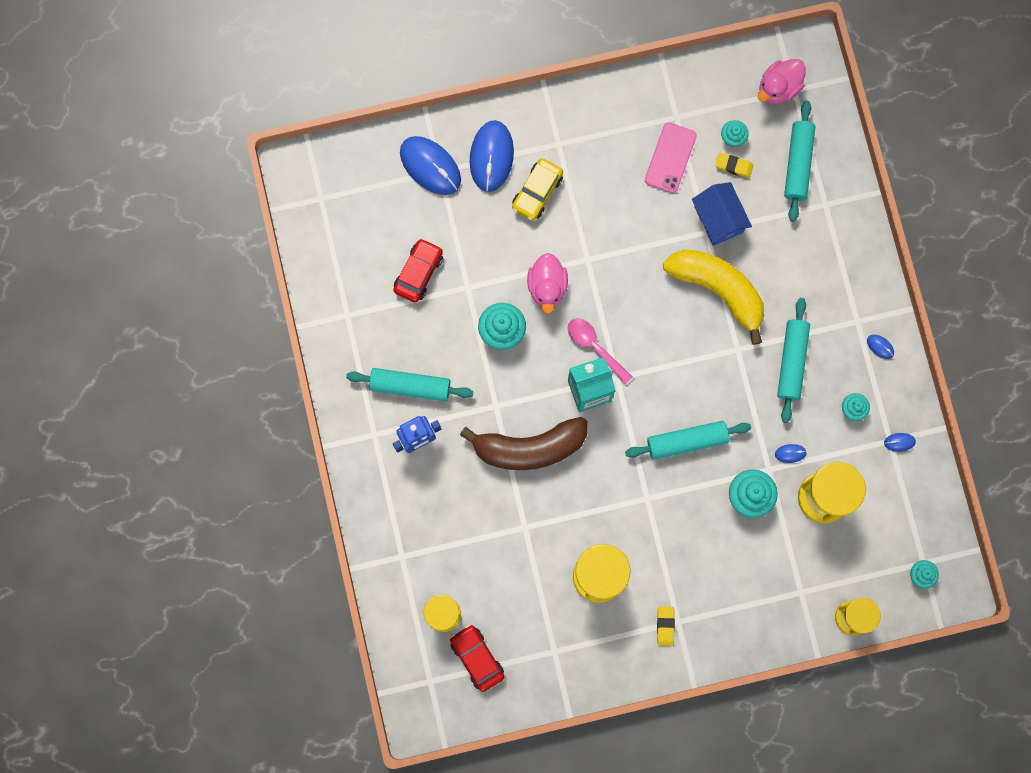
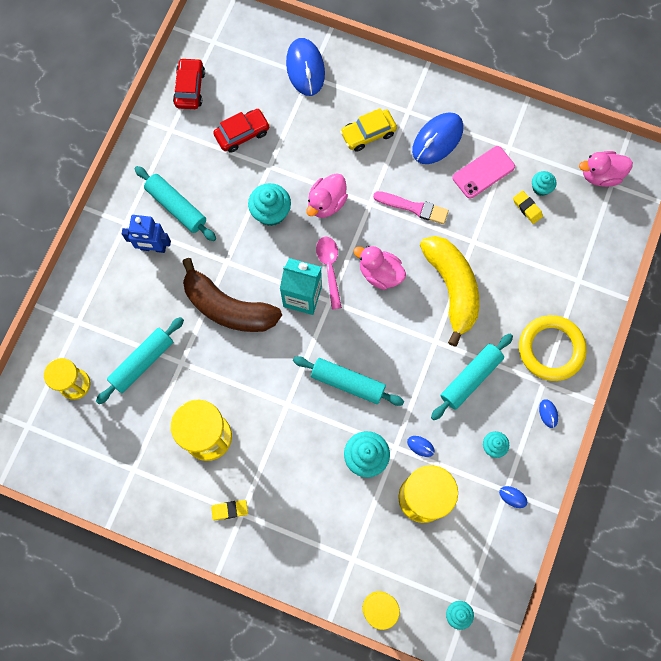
camera: 35 degrees right, 5 degrees down
red car [450,624,504,692] -> red car moved to [173,58,205,109]
blue mouse [470,120,514,192] -> blue mouse moved to [412,112,463,164]
yellow eraser [657,606,675,646] -> yellow eraser turned 45 degrees clockwise [211,500,248,520]
blue house [692,182,752,246] -> none
turquoise rolling pin [784,101,816,222] -> turquoise rolling pin moved to [96,317,184,404]
none -> pink duck [353,246,406,290]
none -> pink brush [373,191,449,224]
none -> yellow ring [519,315,587,381]

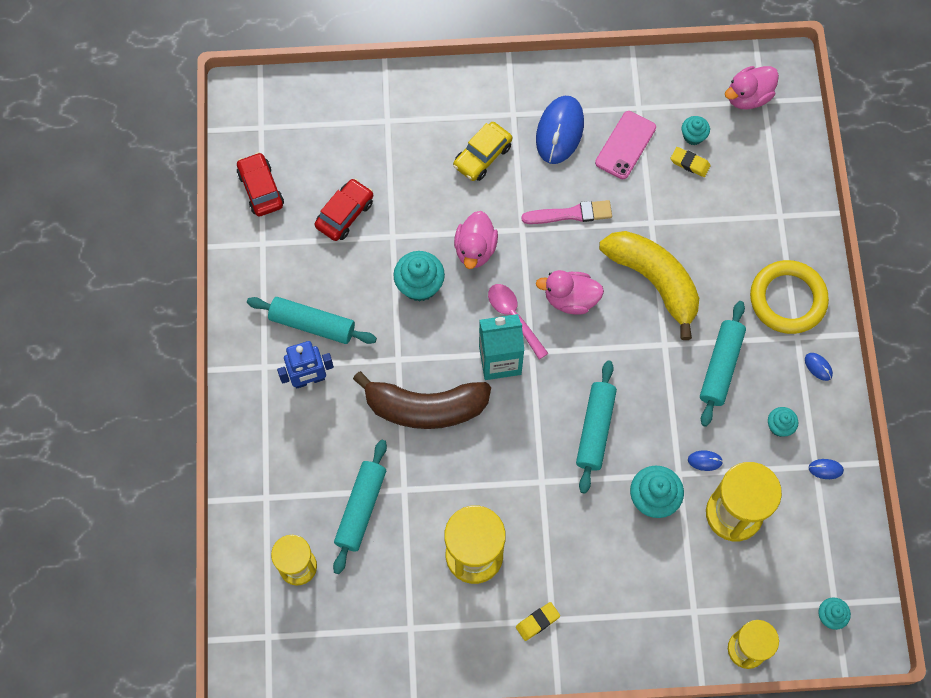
camera: 25 degrees left, 5 degrees down
blue mouse [286,38,325,96] -> none
turquoise rolling pin [293,356,404,406] -> turquoise rolling pin turned 75 degrees counterclockwise [576,360,617,494]

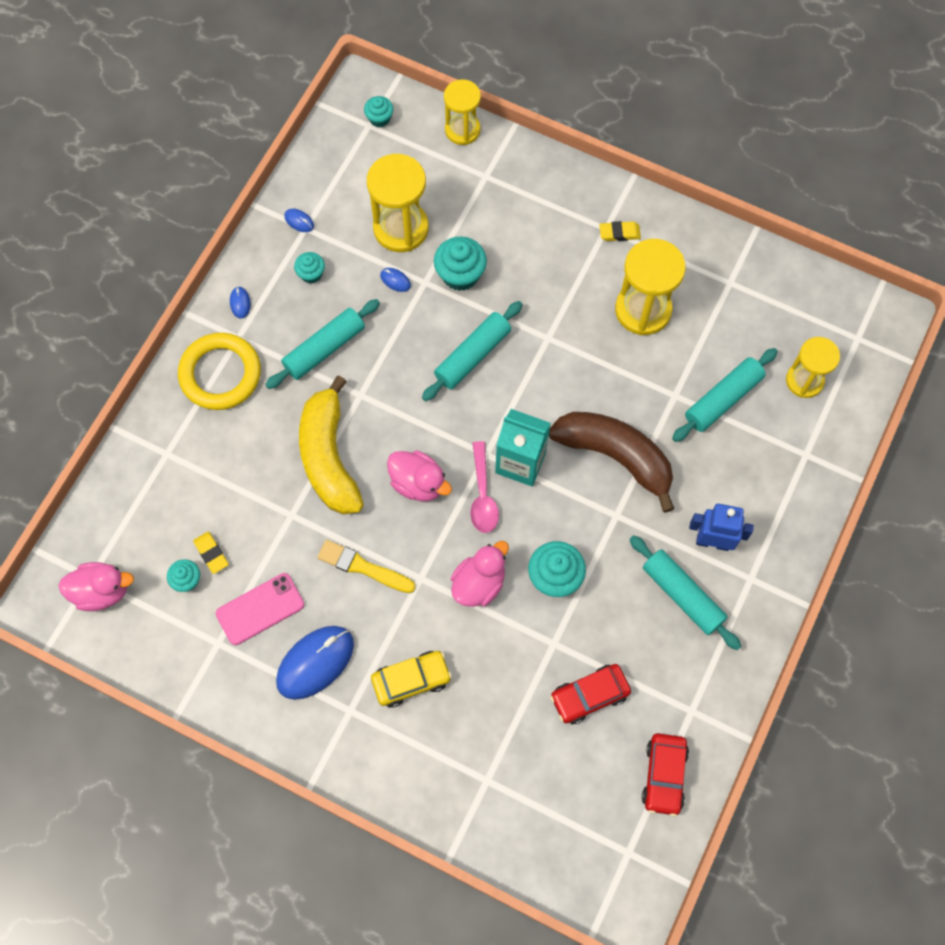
camera: 150 degrees left, 0 degrees up
pink brush [521,200,612,224] -> yellow brush [317,540,416,593]

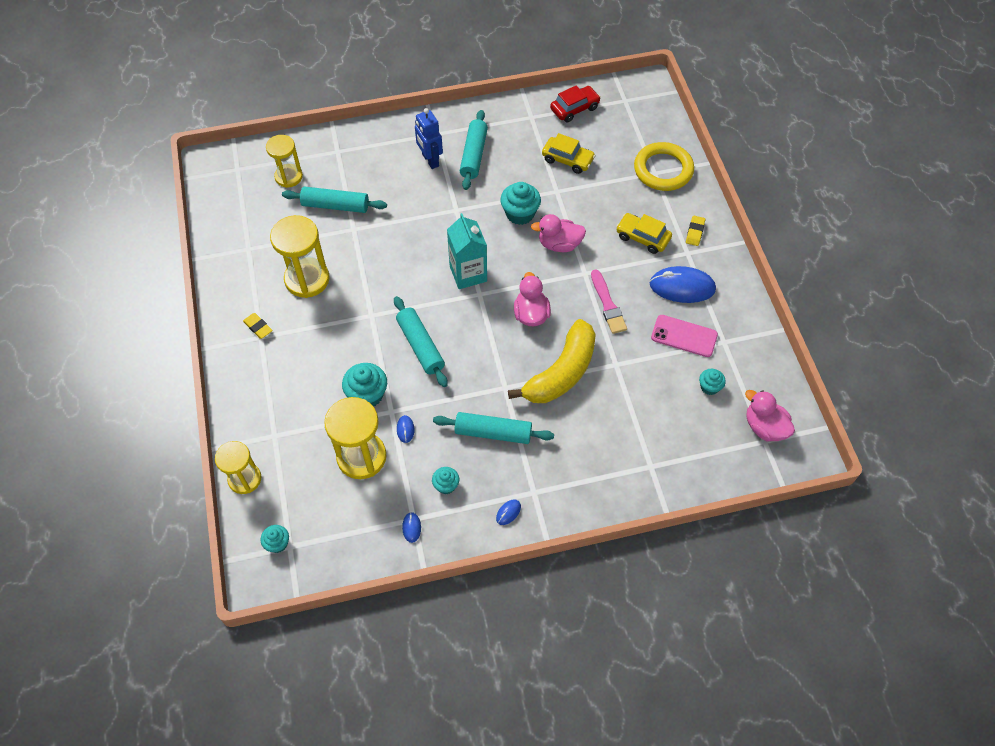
camera: 130 degrees left, 10 degrees down
yellow ring [178,333,261,410] -> yellow ring moved to [634,142,694,191]
yellow eraser [193,532,229,574] -> yellow eraser moved to [686,216,705,246]
yellow brush [317,540,416,593] -> pink brush [591,269,627,334]
turquoise rolling pin [422,301,523,401] -> turquoise rolling pin turned 60 degrees clockwise [394,296,448,387]
pink spoon [470,441,499,533] -> none
brown banana [549,412,674,513] -> none
red car [550,664,631,724] -> yellow car [542,133,596,174]

